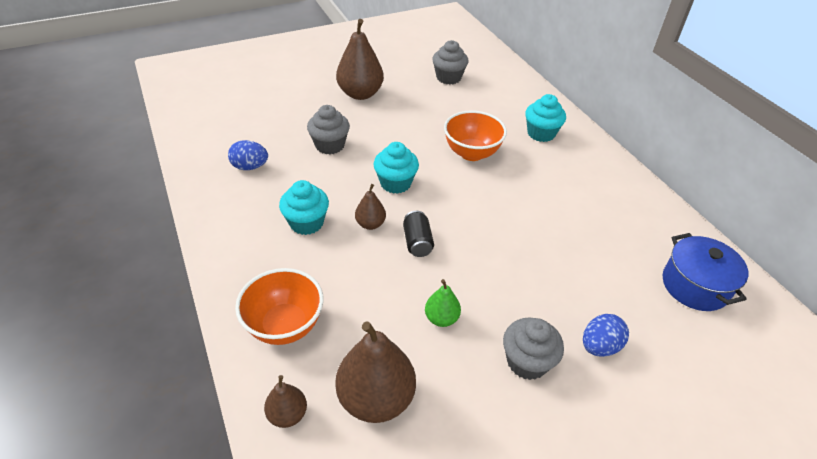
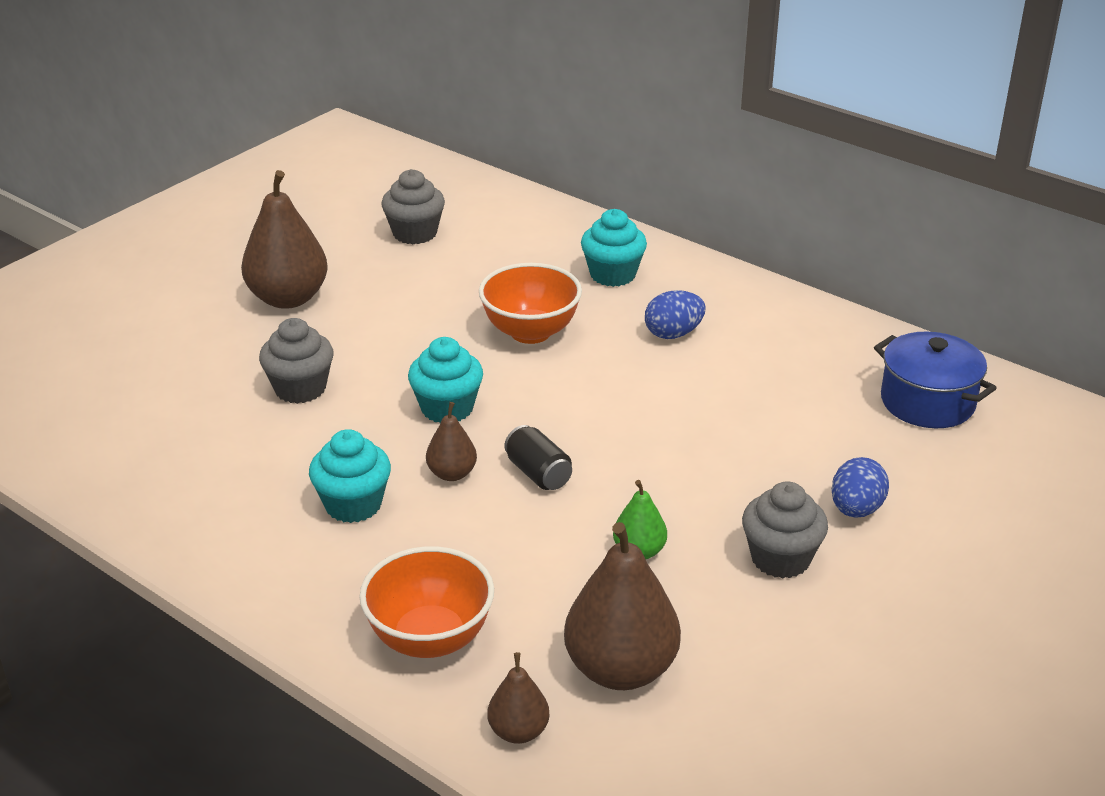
camera: 25 degrees left, 10 degrees down
blue egg [228,140,268,170] -> blue egg moved to [645,290,706,339]

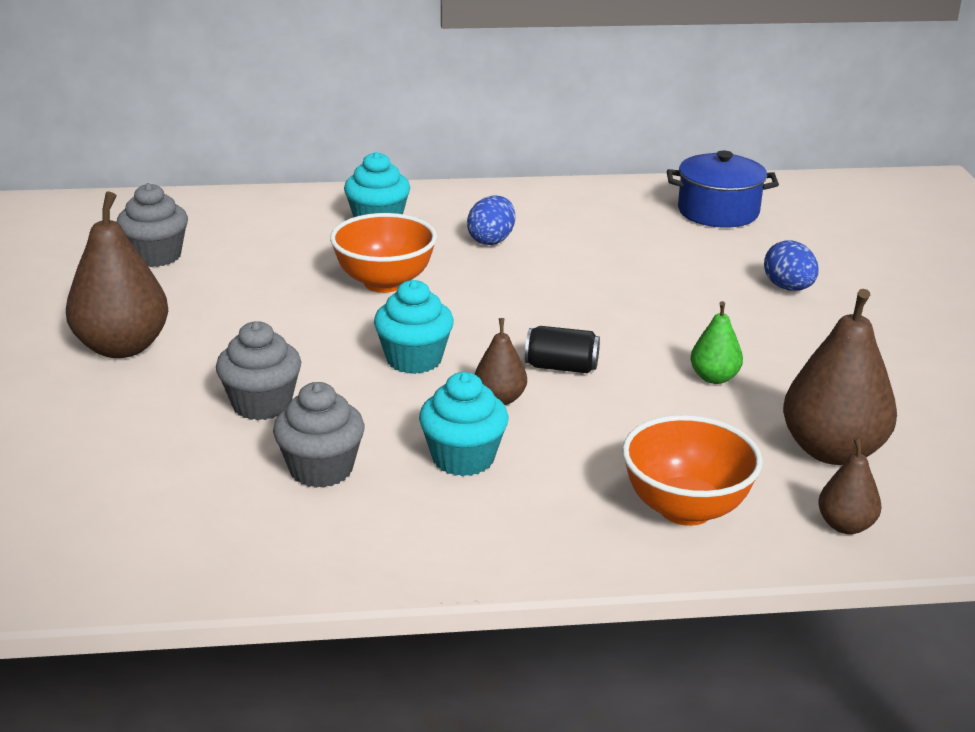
camera: 45 degrees left, 5 degrees down
grey cupcake [742,481,828,579] -> grey cupcake moved to [273,382,365,488]

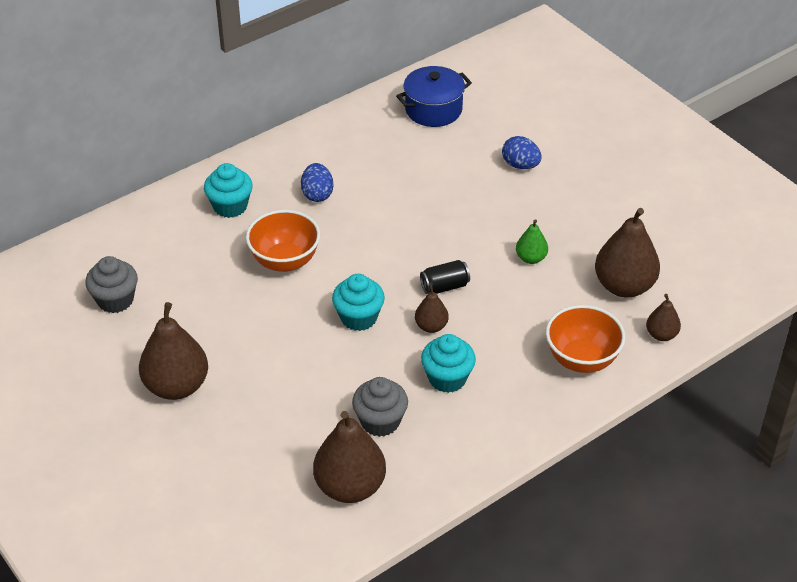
camera: 30 degrees left, 15 degrees up
grey cupcake [216,321,301,420] -> none
none -> brown pear [313,411,386,503]

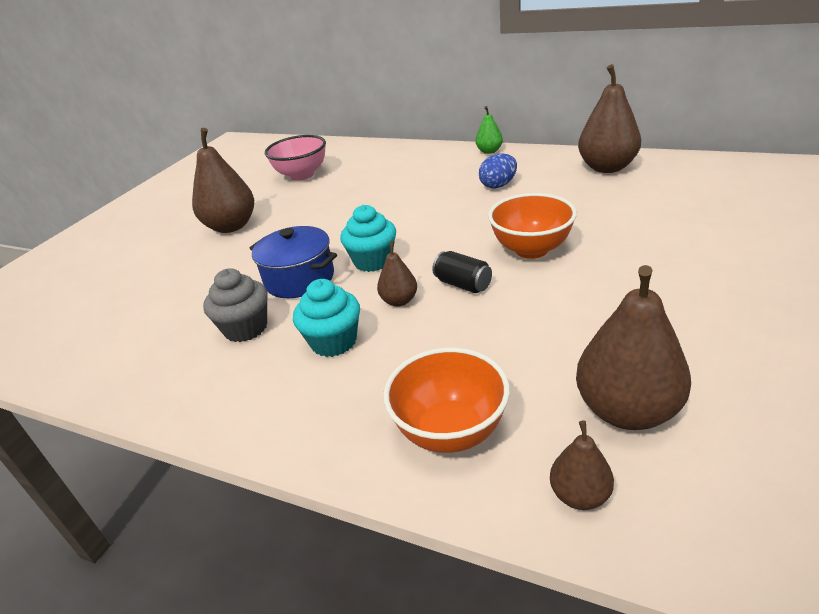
camera: 65 degrees right, 10 degrees down
grey cupcake [85,256,138,313] -> pink bowl [265,135,326,181]
turquoise cupcake [204,163,253,218] -> none
orange bowl [246,210,320,272] -> orange bowl moved to [488,193,577,259]
brown pear [313,411,386,503] -> brown pear moved to [578,64,641,173]
blue pot [396,66,472,127] -> blue pot moved to [249,226,337,298]
blue egg [502,136,542,169] -> none
green pear [516,219,548,264] -> green pear moved to [476,106,503,154]

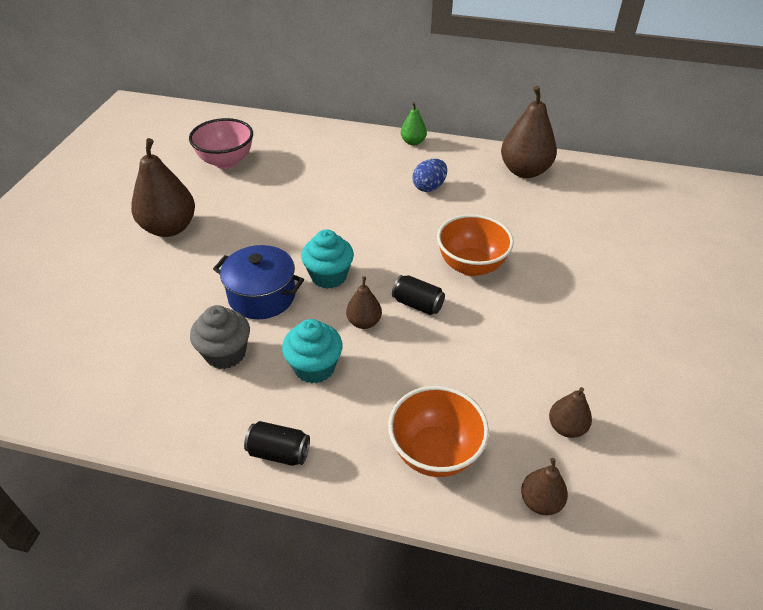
camera: 15 degrees left, 10 degrees up
brown pear [576,265,691,430] -> brown pear [549,387,592,438], size x0.52
none -> black can [244,421,310,466]

